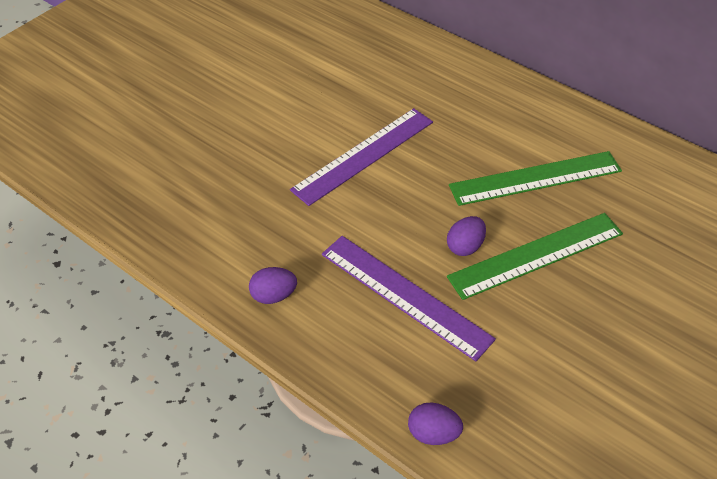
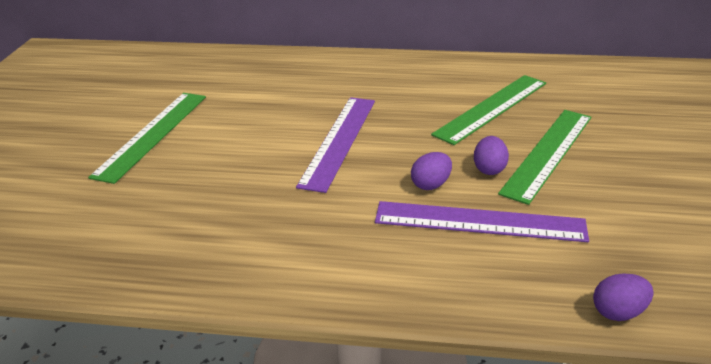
camera: 30 degrees left, 15 degrees down
purple egg [249,267,297,304] -> purple egg moved to [411,152,452,190]
none -> green ruler [88,93,206,184]

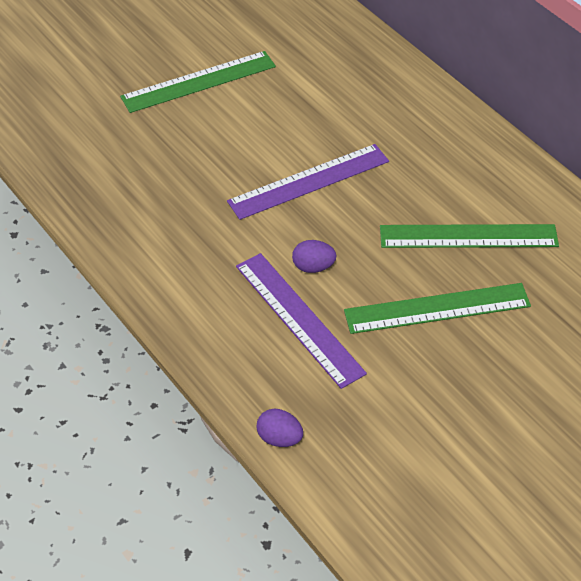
camera: 45 degrees right, 15 degrees up
purple egg [474,136,509,175] -> none

